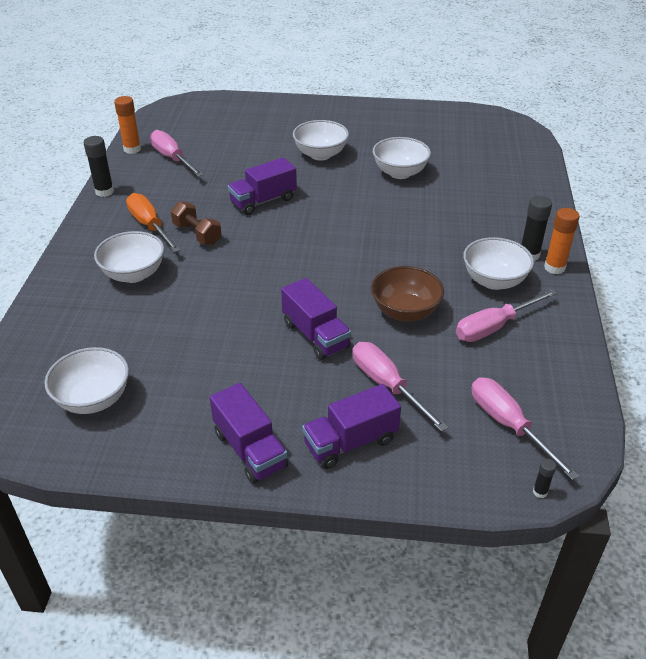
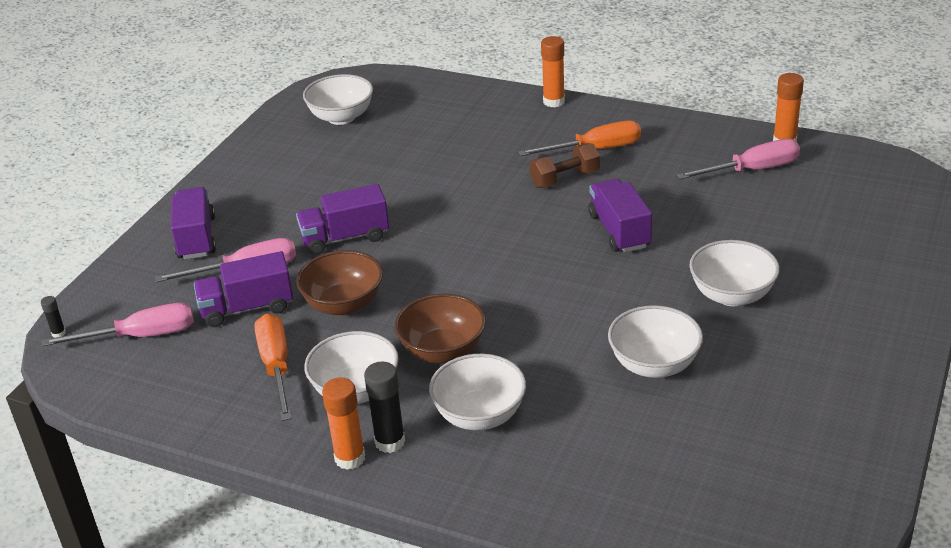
camera: 110 degrees right, 5 degrees down
black glue stick [84,136,114,197] -> none
white bowl [94,231,164,283] -> white bowl moved to [429,354,526,430]
purple truck [210,383,288,484] -> purple truck moved to [194,251,293,327]
pink screwdriver [456,289,557,342] -> orange screwdriver [255,314,292,421]
none -> brown bowl [395,294,486,364]
none -> orange glue stick [541,36,565,107]

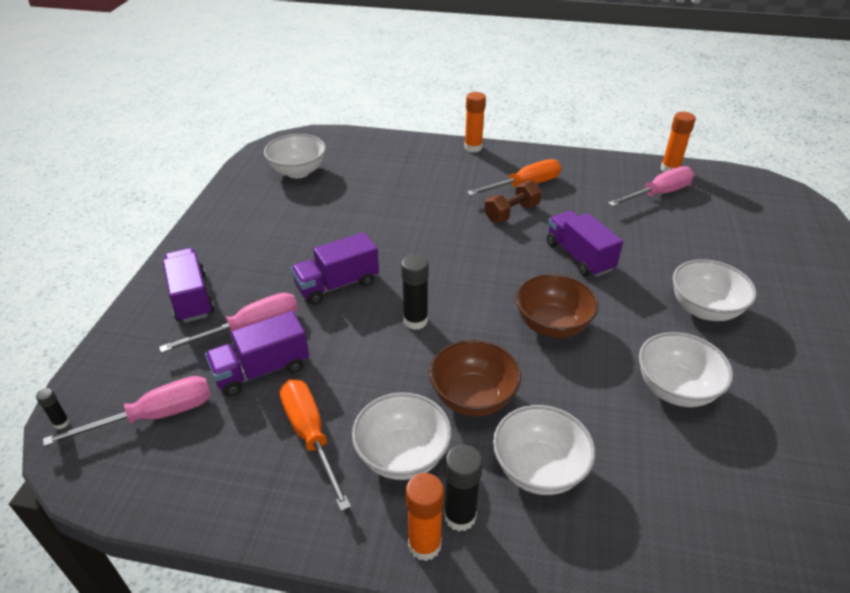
camera: 15 degrees left, 5 degrees up
brown bowl [296,250,383,316] -> brown bowl moved to [516,274,599,338]
none -> black glue stick [401,254,429,330]

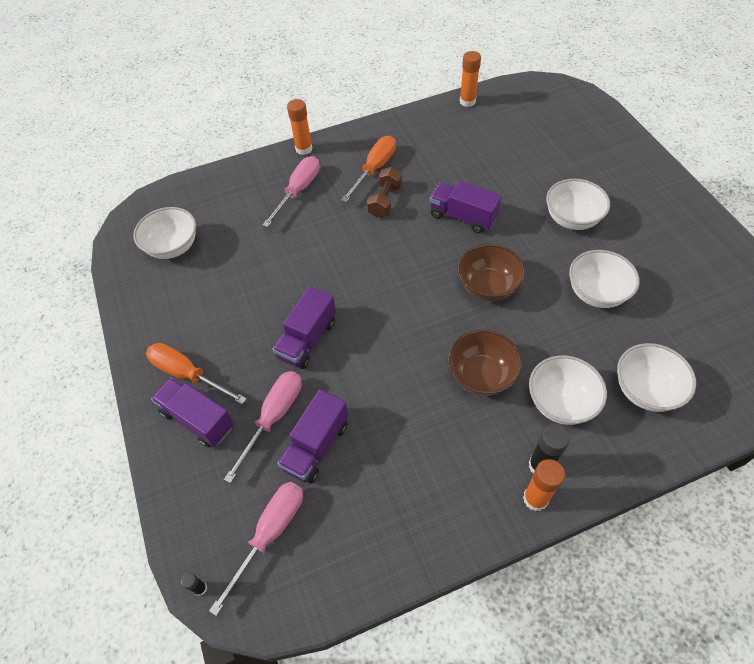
camera: 30 degrees left, 15 degrees up
orange screwdriver [280,379,351,511] -> orange screwdriver moved to [146,343,247,405]
white bowl [352,392,452,480] -> white bowl moved to [617,343,696,412]
black glue stick [401,254,429,330] -> none
pink screwdriver [608,166,694,207] -> pink screwdriver moved to [263,156,320,227]

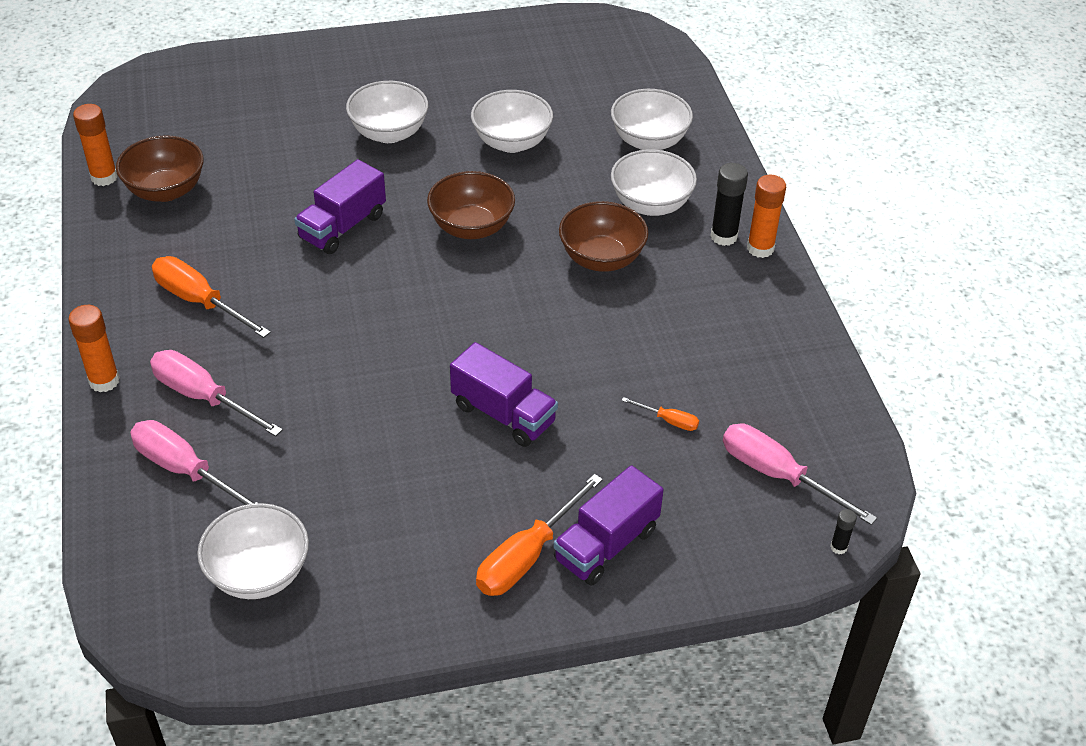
camera: 85 degrees left, 10 degrees down
pink screwdriver [224,371,302,483] -> pink screwdriver moved to [130,420,257,505]
purple truck [277,389,349,484] -> orange screwdriver [622,397,699,431]
brown dumbbell [367,167,402,218] -> none
none -> brown bowl [116,135,204,202]

